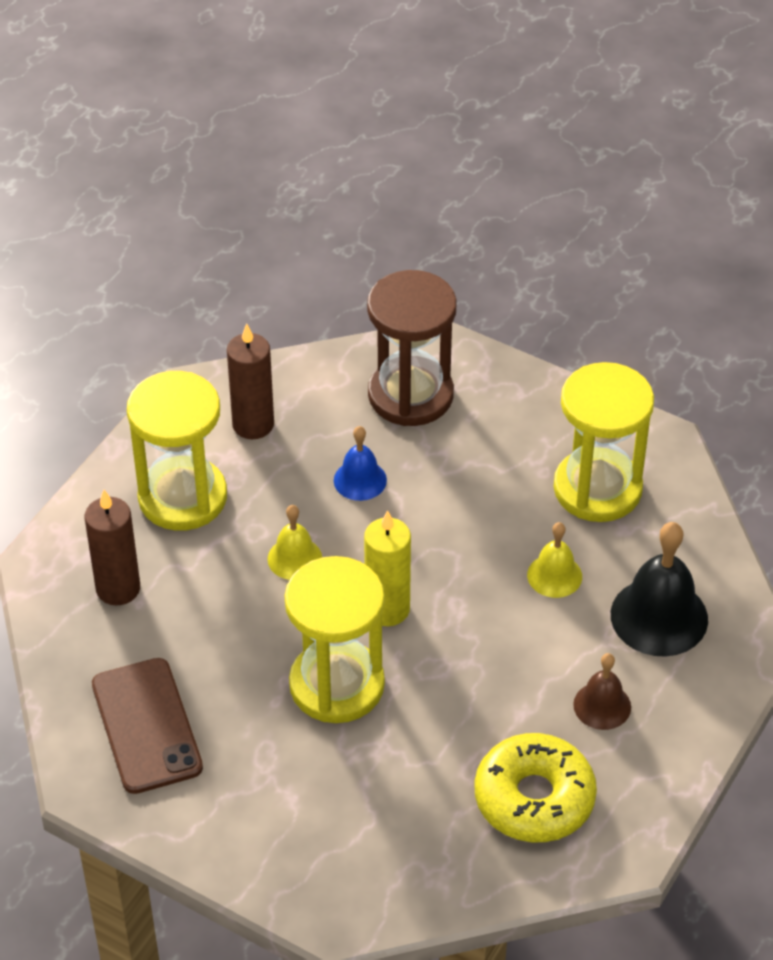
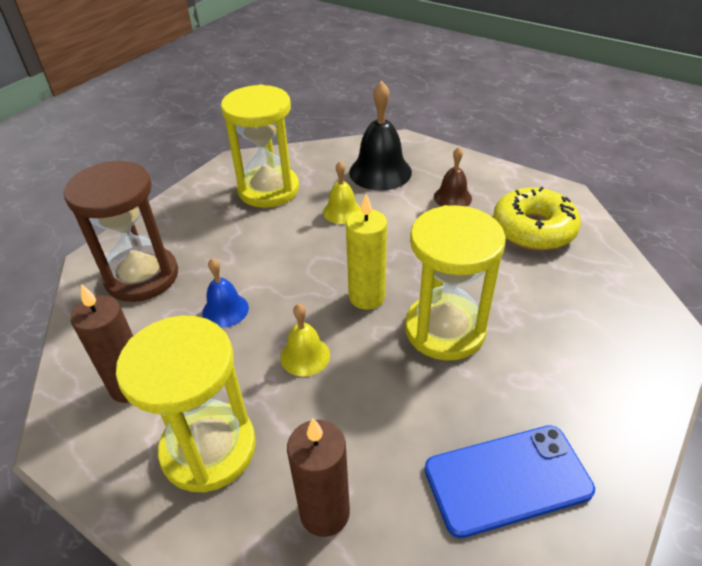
camera: 85 degrees left, 5 degrees down
brown phone [92,658,203,794] -> blue phone [425,425,595,538]

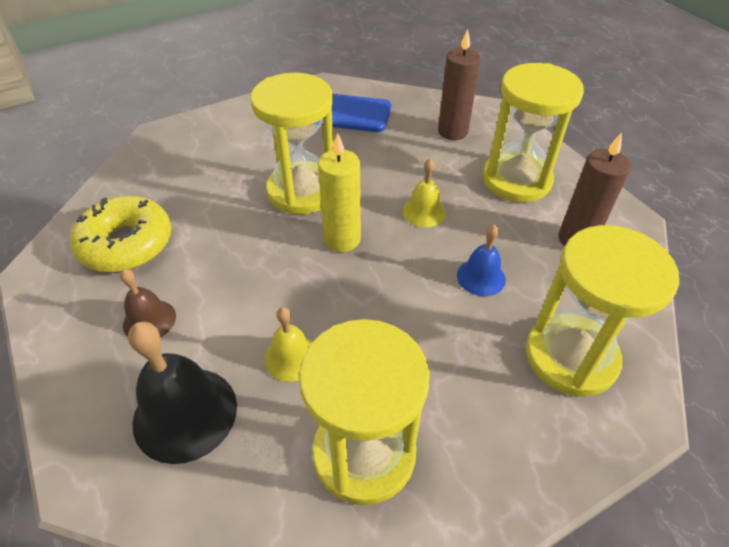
camera: 155 degrees left, 5 degrees up
brown hourglass [64,161,178,302] -> yellow hourglass [526,225,679,397]

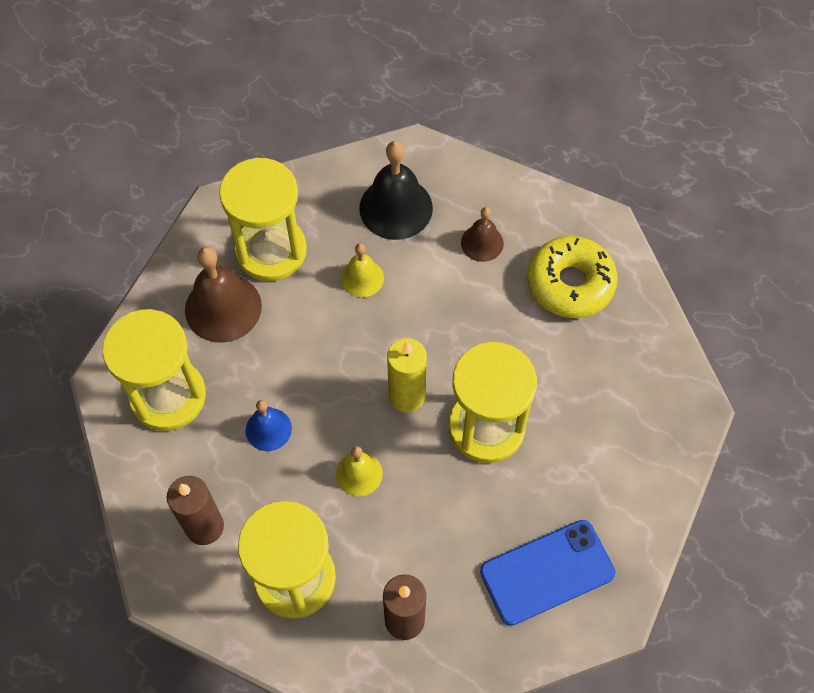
camera: 145 degrees right, 15 degrees up
none -> brown bell [185,247,262,343]

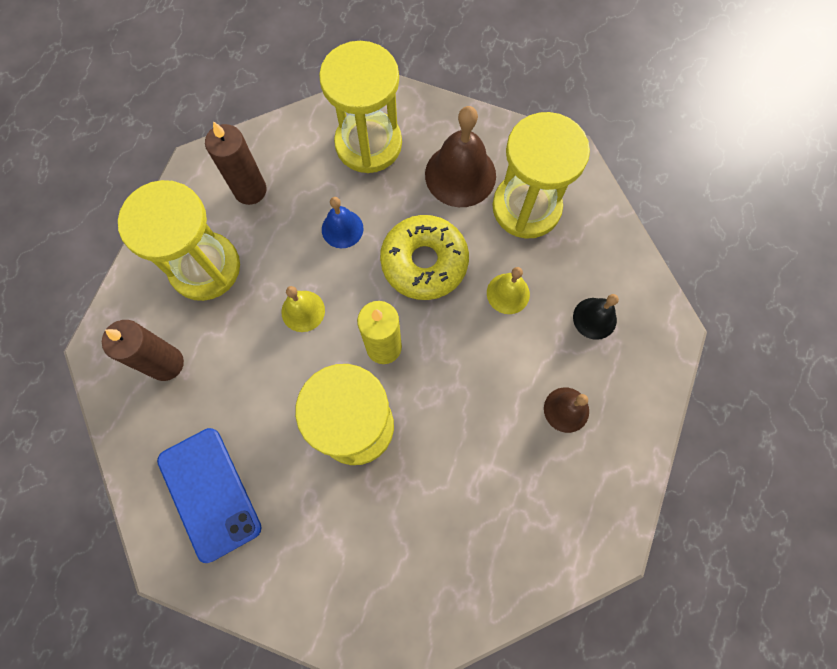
camera: 85 degrees right, 10 degrees up
black bell [359,141,433,240] -> black bell [573,294,619,340], size x0.57
yellow donut [527,236,618,318] -> yellow donut moved to [380,215,469,300]

